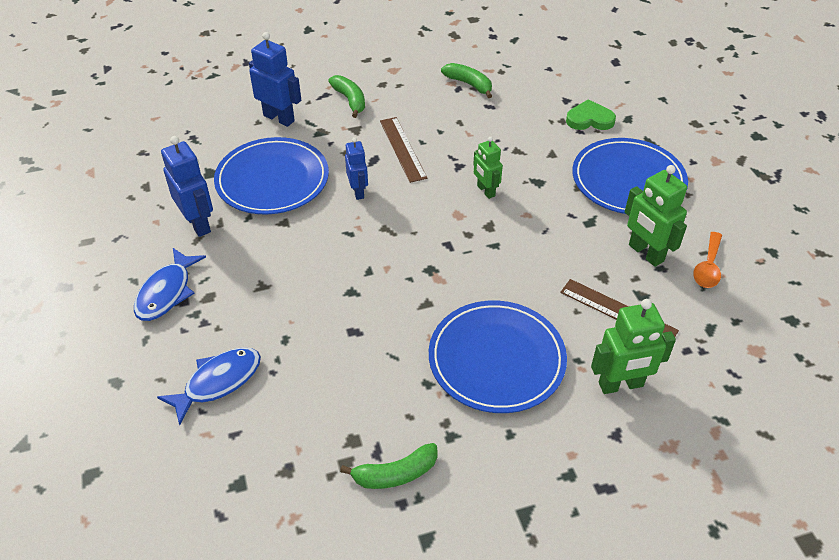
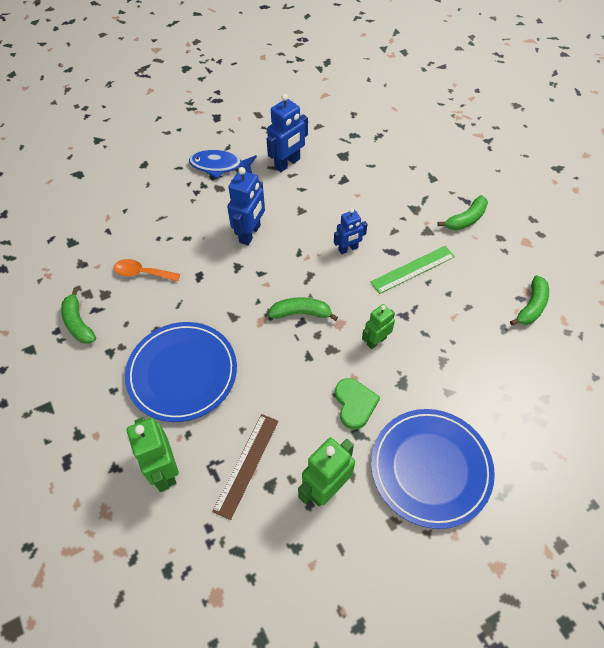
camera: 80 degrees right, 10 degrees up
blue fish [157,347,261,425] -> none
blue plate [214,137,329,215] -> none
blue robot [249,32,301,127] -> blue robot moved to [227,167,265,245]
brown ruler [380,117,427,183] -> green ruler [371,246,455,294]
green heart [566,99,616,130] -> green heart moved to [335,378,380,429]
orange spoon [693,232,722,288] -> orange spoon moved to [114,259,180,282]
none -> green banana [268,297,338,321]

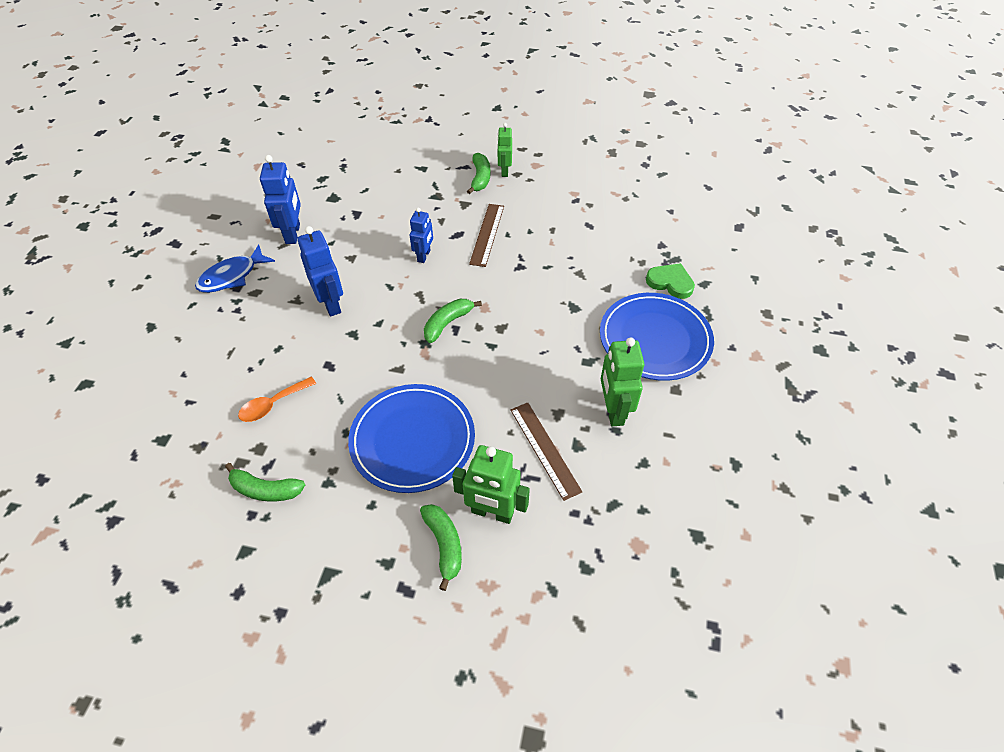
camera: 50 degrees left, 5 degrees down
green heart [335,378,380,429] -> green heart moved to [646,263,695,299]
green robot [362,304,395,349] -> green robot moved to [497,123,512,177]
green ruler [371,246,455,294] -> brown ruler [469,204,504,267]
green banana [510,275,549,326] -> green banana moved to [420,504,462,591]

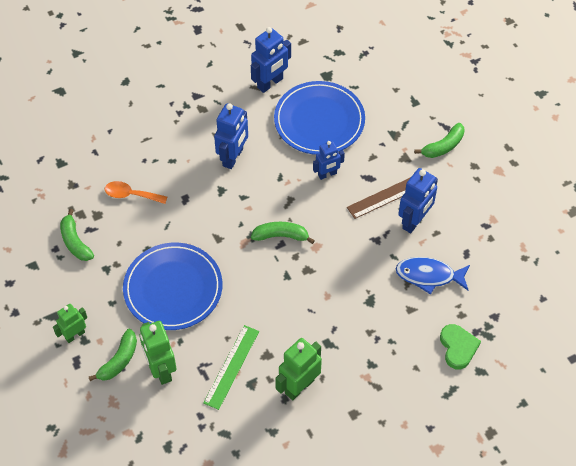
camera: 50 degrees right, 5 degrees up
blue fish [195,244,275,293] -> blue fish moved to [396,257,470,295]
green robot [497,123,512,177] -> green robot moved to [53,304,87,343]
brown ruler [510,403,582,501] -> green ruler [203,325,259,410]
blue plate [600,293,714,381] -> blue plate moved to [274,81,365,155]
none -> blue robot [398,168,438,233]

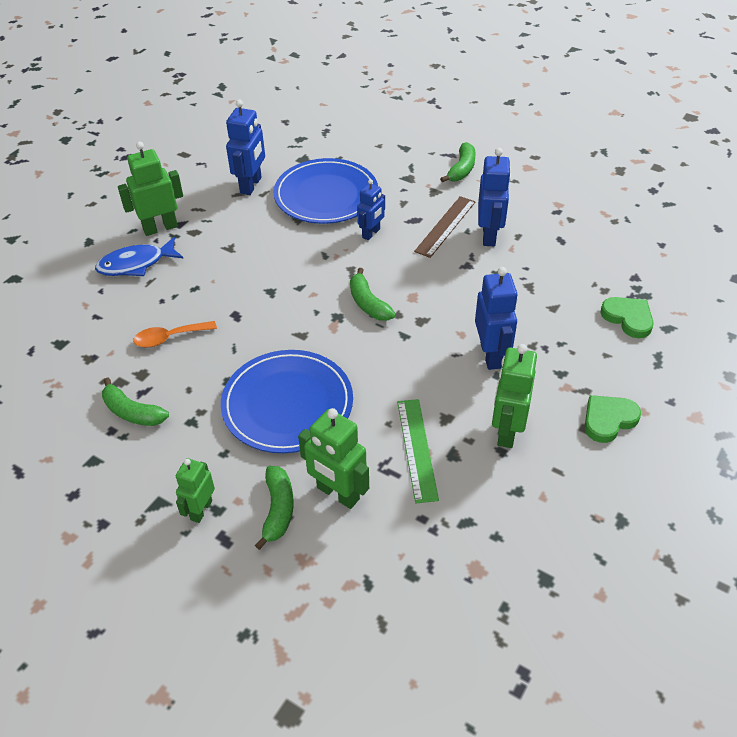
camera: 30 degrees left, 10 degrees down
blue robot [214,103,248,169] -> blue robot moved to [475,267,518,370]
green banana [251,222,315,244] -> green banana turned 90 degrees counterclockwise [350,268,396,321]
blue fish [396,257,470,295] -> blue fish moved to [95,237,183,276]
none -> green robot [118,141,183,236]
none -> green heart [585,395,641,443]

